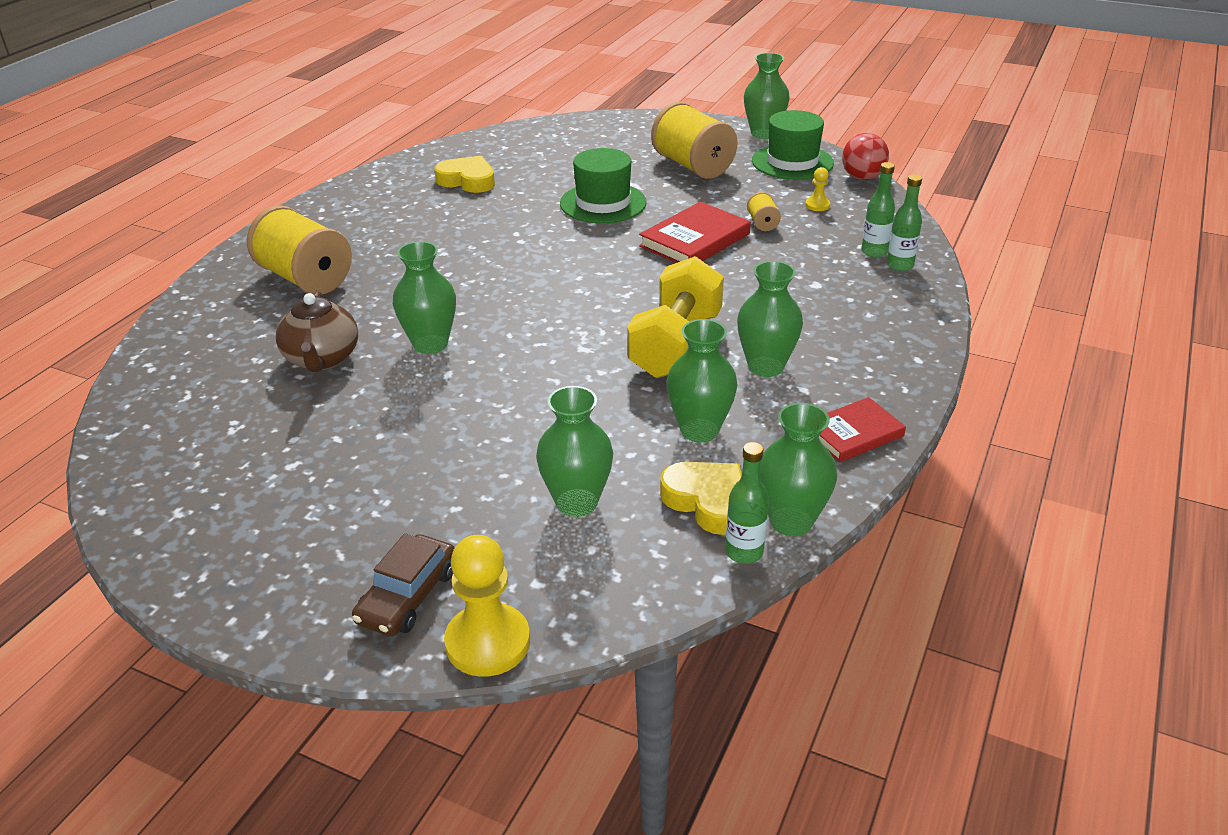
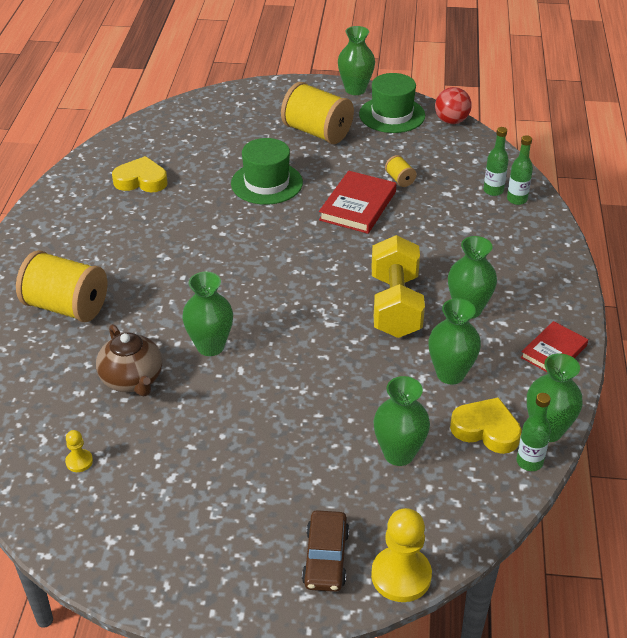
camera: 20 degrees left, 5 degrees up
yellow pawn [805,167,830,211] -> yellow pawn moved to [65,430,93,472]

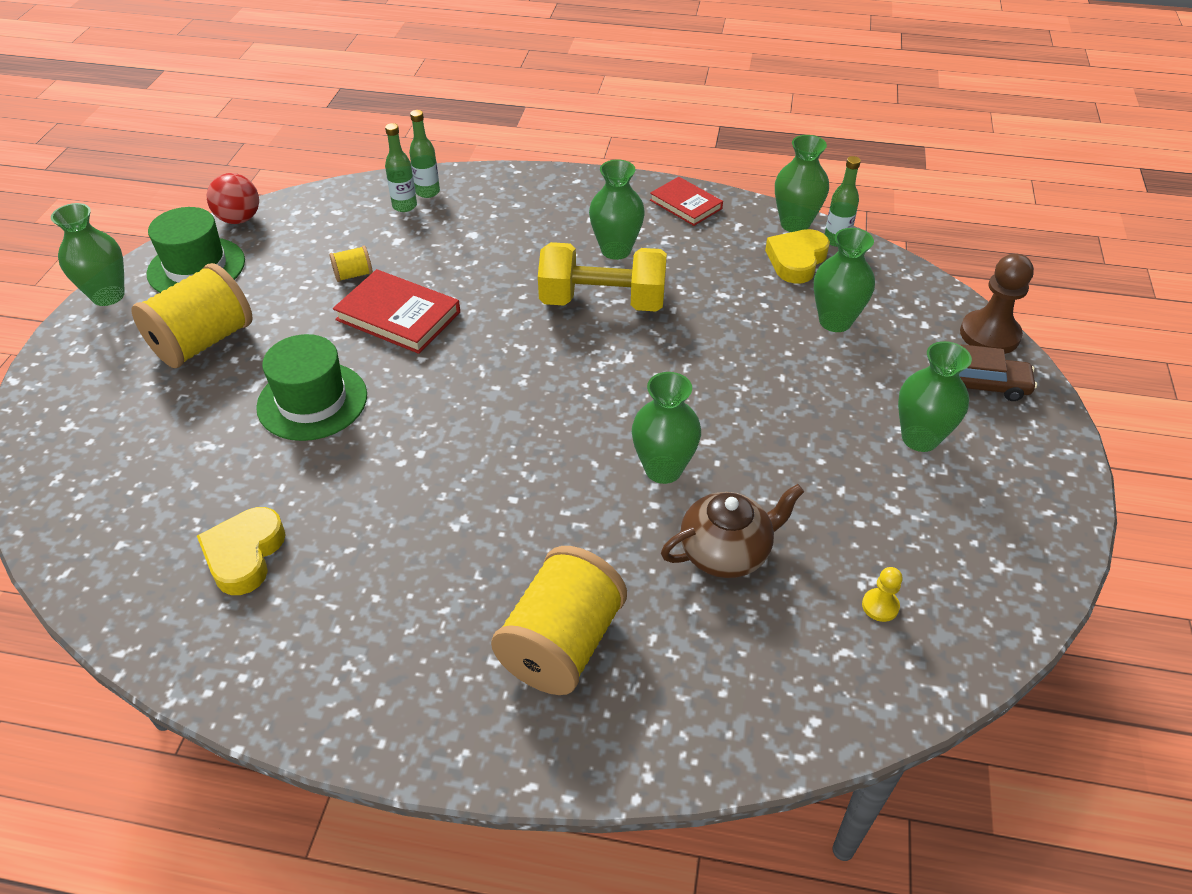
camera: 85 degrees left, 5 degrees up
yellow pawn [371,508,432,602] -> brown pawn [960,253,1034,354]
green vase [428,298,481,385] -> green vase moved to [898,341,972,452]

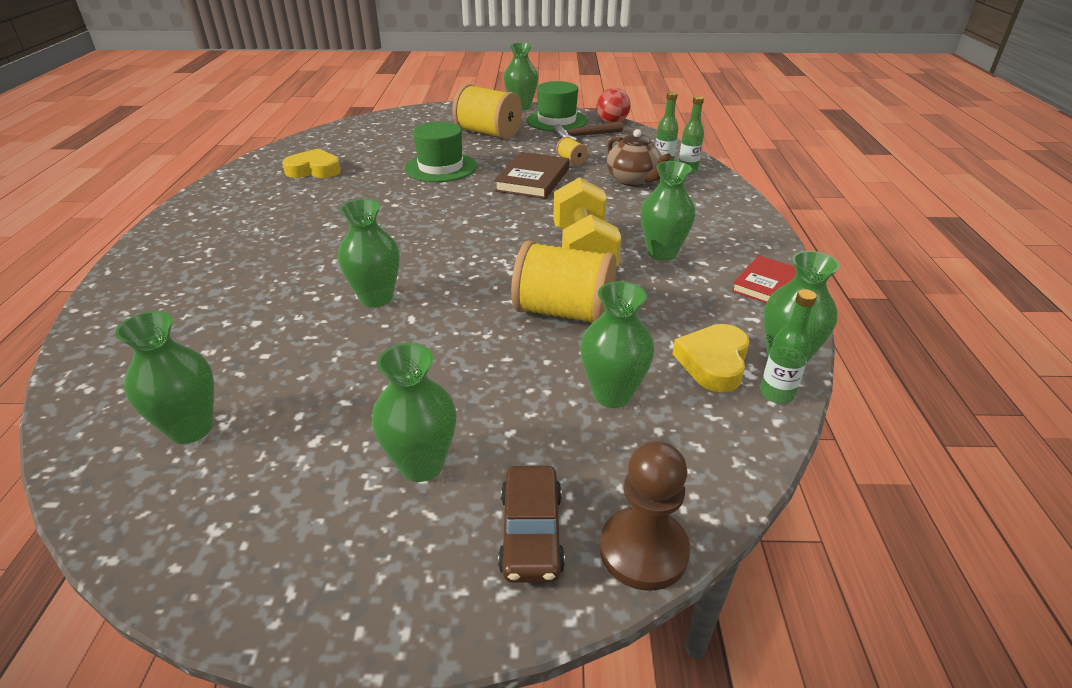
camera: 80 degrees right, 10 degrees down
red book [333,269,460,354] -> brown book [494,152,569,199]
yellow spool [491,546,627,695] -> yellow spool moved to [511,241,616,323]
brown teapot [661,484,804,578] -> brown teapot moved to [607,129,671,186]
yellow heart [765,229,830,284] -> yellow heart turned 90 degrees counterclockwise [672,324,749,392]
yellow pawn [862,567,903,622] -> green vase [115,311,214,444]
none -> brown hammer [553,121,623,141]

